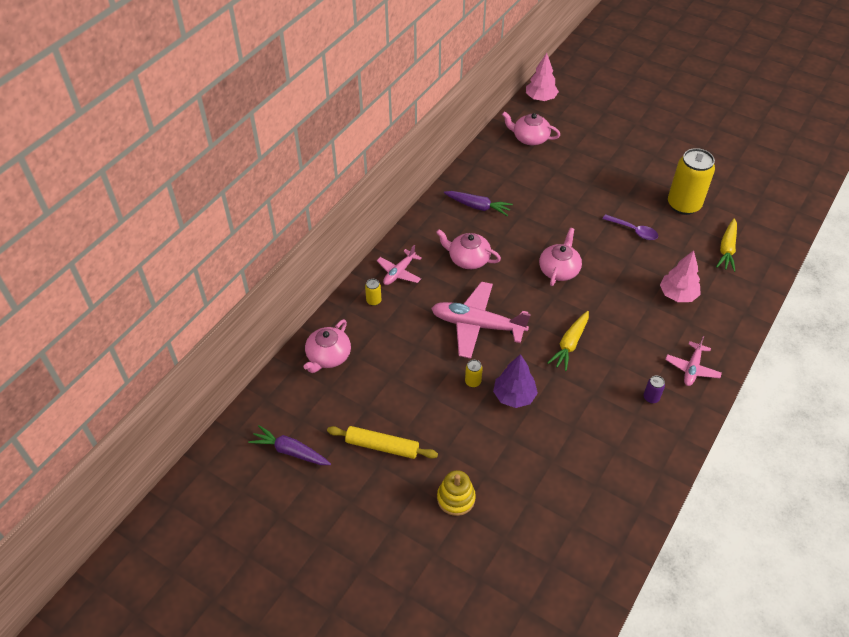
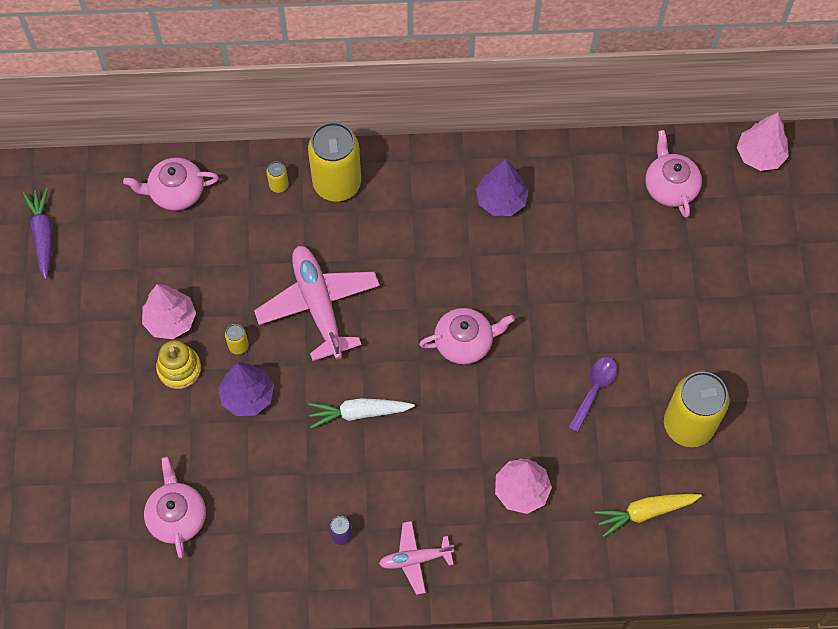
camera: 55 degrees right, 15 degrees up
yellow rolling pin [327,426,438,459] -> none
pink plane [377,245,422,285] -> yellow can [308,122,361,201]
pink teapot [436,230,501,269] -> pink teapot moved to [144,457,206,558]
yellow stacking toy [437,470,476,516] -> yellow stacking toy moved to [156,340,201,389]
purple carrot [444,191,513,216] -> purple tree [476,159,528,216]
yellow carrot [547,311,589,371] -> white carrot [308,398,415,428]
purple spoon [602,214,658,240] -> purple spoon turned 150 degrees counterclockwise [568,357,617,433]
none -> pink tree [142,284,196,339]

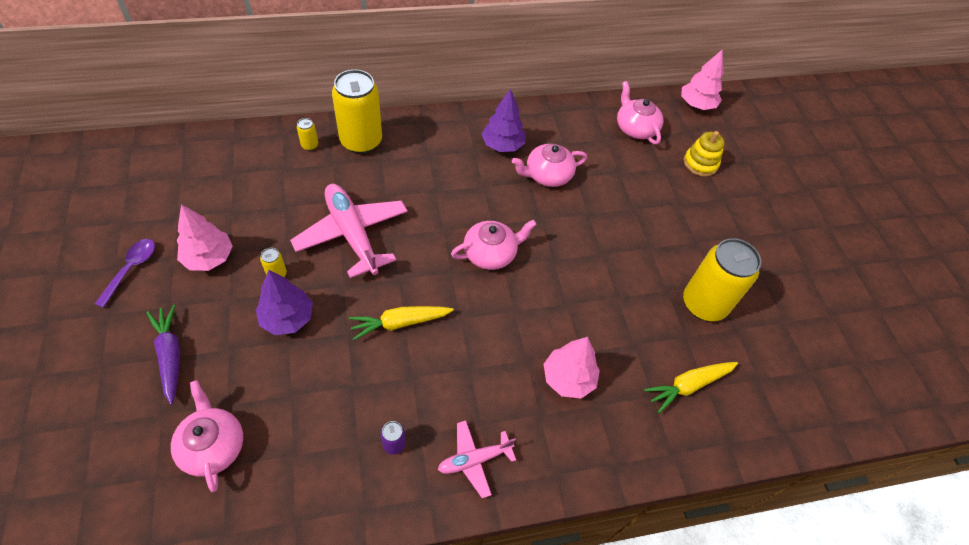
camera: 15 degrees left, 10 degrees down
purple carrot [23,188,53,280] -> purple carrot moved to [146,305,180,405]
pink teapot [123,157,219,211] -> pink teapot moved to [512,144,587,187]
yellow stacking toy [156,340,201,389] -> yellow stacking toy moved to [684,131,725,177]
white carrot [308,398,415,428] -> yellow carrot [349,306,454,340]
purple spoon [568,357,617,433] -> purple spoon moved to [95,239,155,308]

